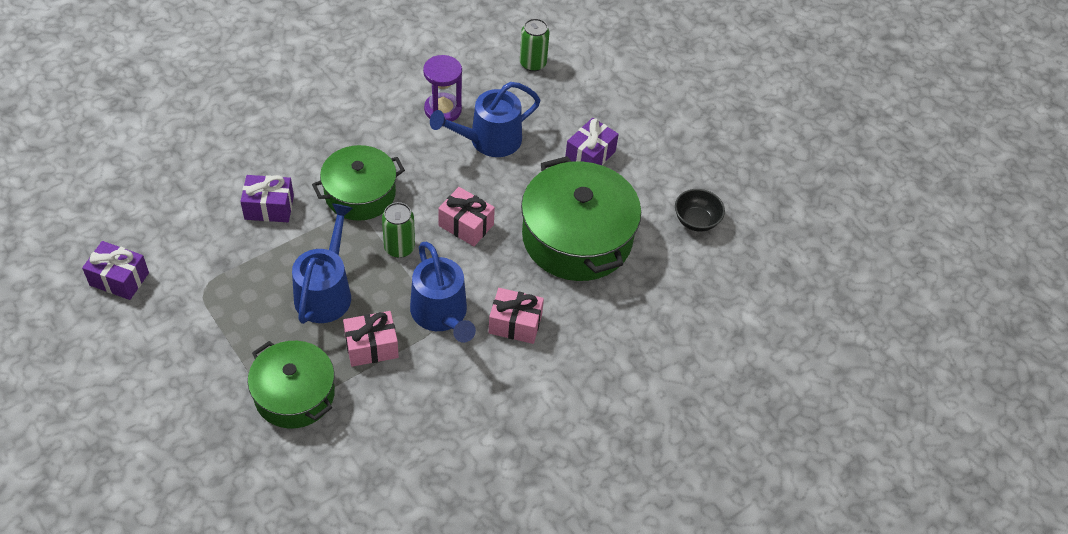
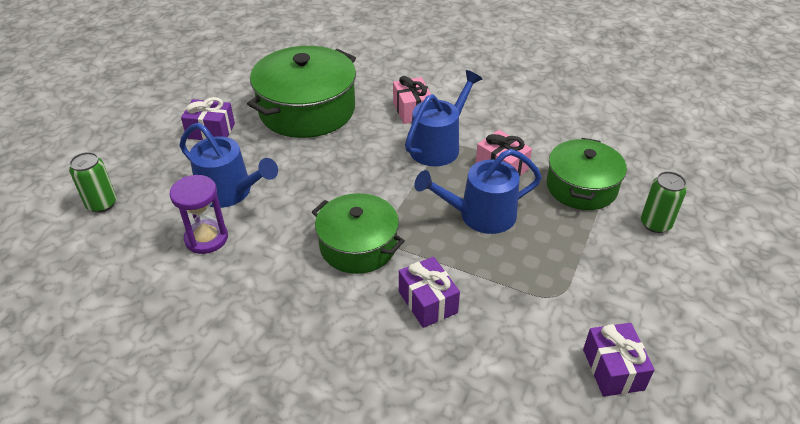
camera: 115 degrees left, 10 degrees down
green can [382,202,415,258] -> green can moved to [641,171,687,233]
pink gift [438,187,495,246] -> none
black bowl [675,189,725,232] -> none

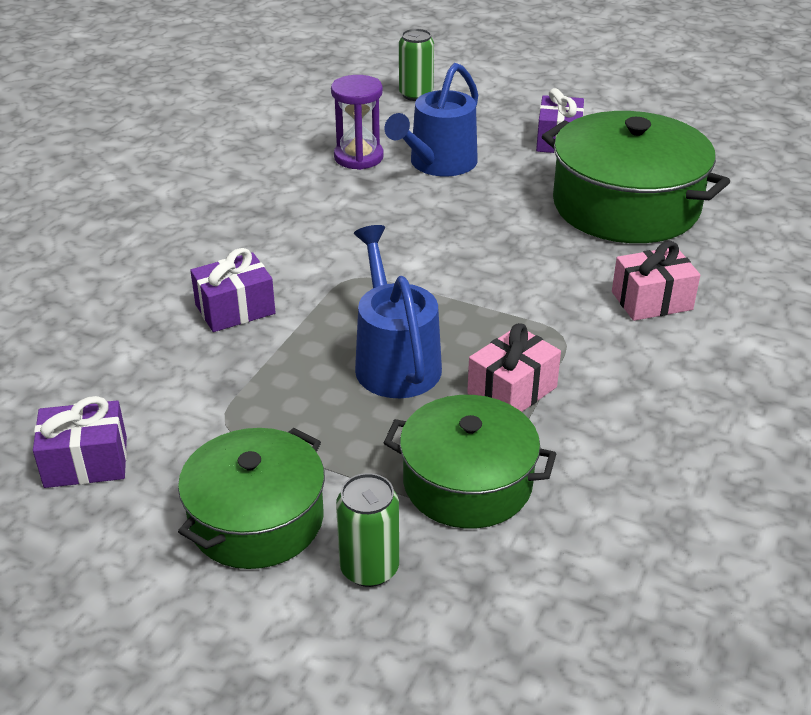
camera: 90 degrees right, 5 degrees down
green pot [312,193,405,274] -> green pot moved to [178,428,325,569]
blue watering can [405,70,482,166] -> none

